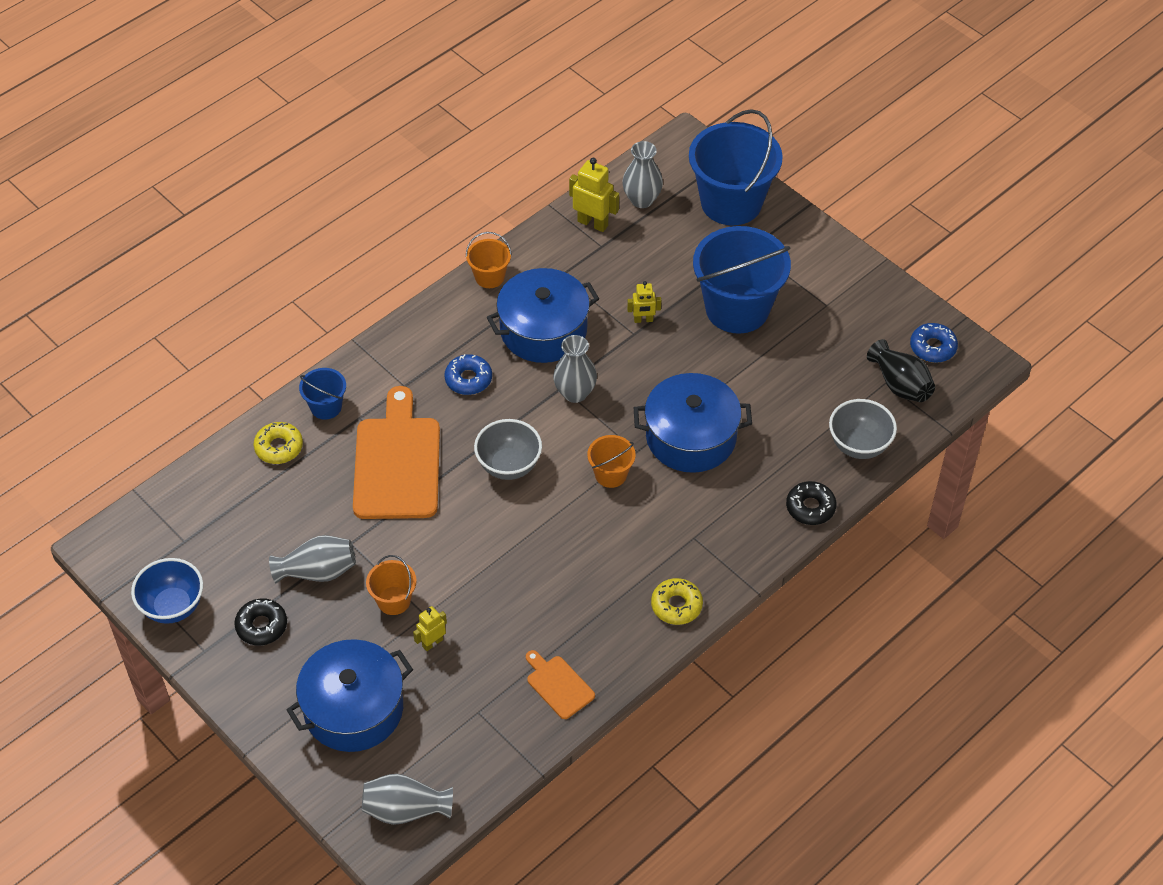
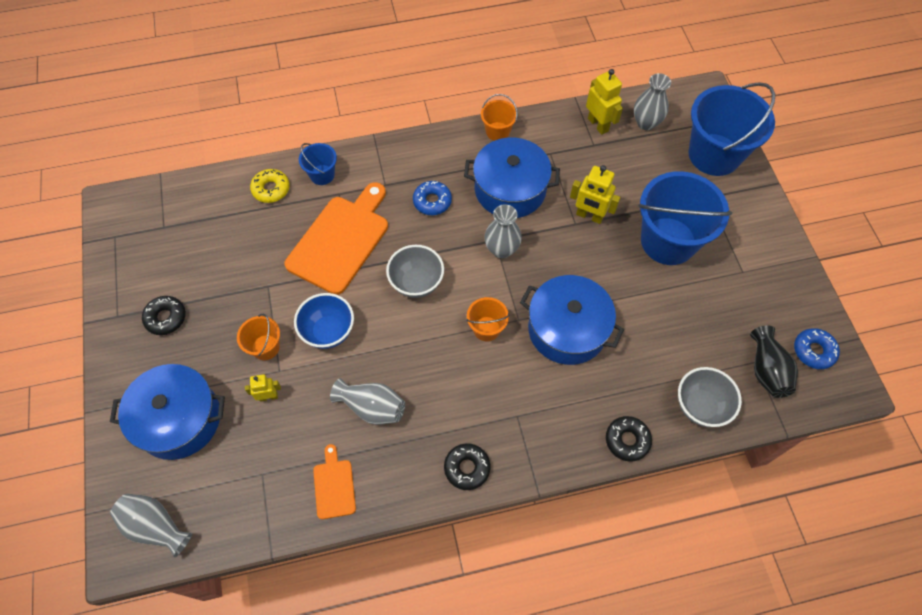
camera: 30 degrees right, 10 degrees up
blue bowl [131,558,203,624] -> blue bowl moved to [294,293,354,349]
grey vase [269,535,356,583] -> grey vase moved to [330,378,405,425]
yellow robot [627,281,661,323] -> yellow robot [570,165,620,224], size x1.65
yellow donut [651,578,703,625] -> black donut [444,443,490,490]

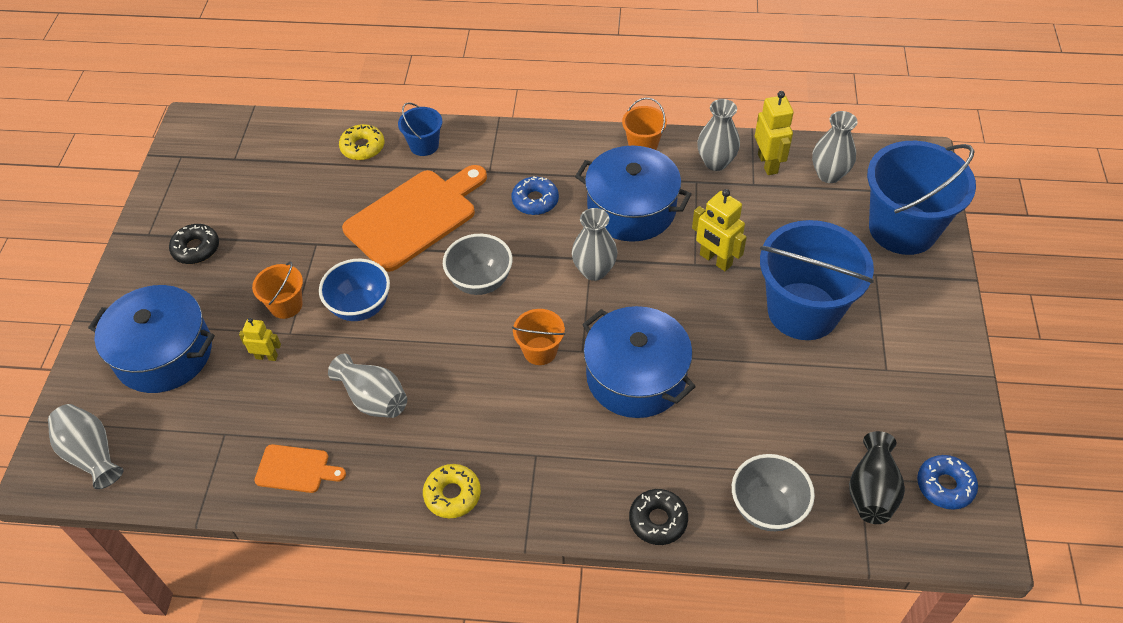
camera: 20 degrees right, 10 degrees down
orange cutting board [313,444,356,519] -> orange cutting board turned 90 degrees clockwise [254,444,346,493]
black donut [444,443,490,490] -> yellow donut [423,464,481,518]
none -> grey vase [697,99,740,171]

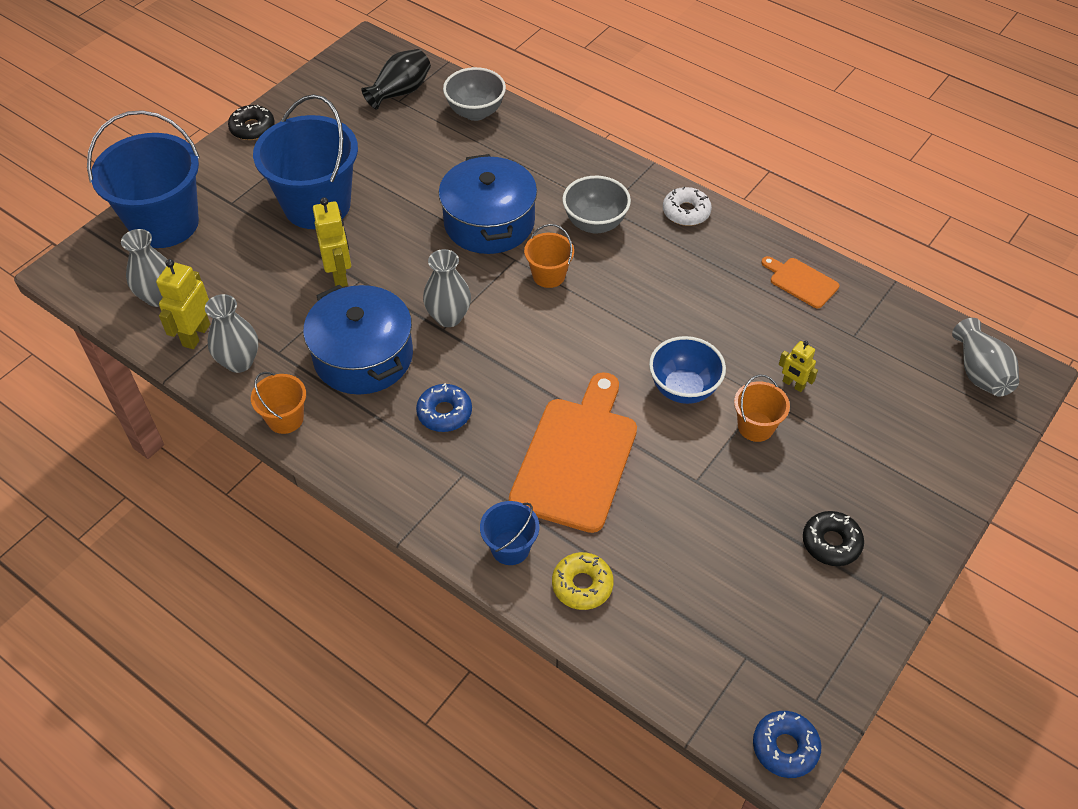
camera: 150 degrees left, 0 degrees up
blue pot [88,285,215,393] -> none
grey vase [328,353,407,418] -> none
orange cutting board [342,165,487,272] -> orange cutting board turned 120 degrees clockwise [509,372,637,533]
yellow donut [423,464,481,518] -> white donut [663,187,712,226]
grey bowl [443,234,513,295] -> grey bowl moved to [562,176,631,234]
black donut [629,489,688,545] -> black donut moved to [228,105,275,140]
blue donut [917,455,978,510] -> blue donut moved to [753,711,821,778]

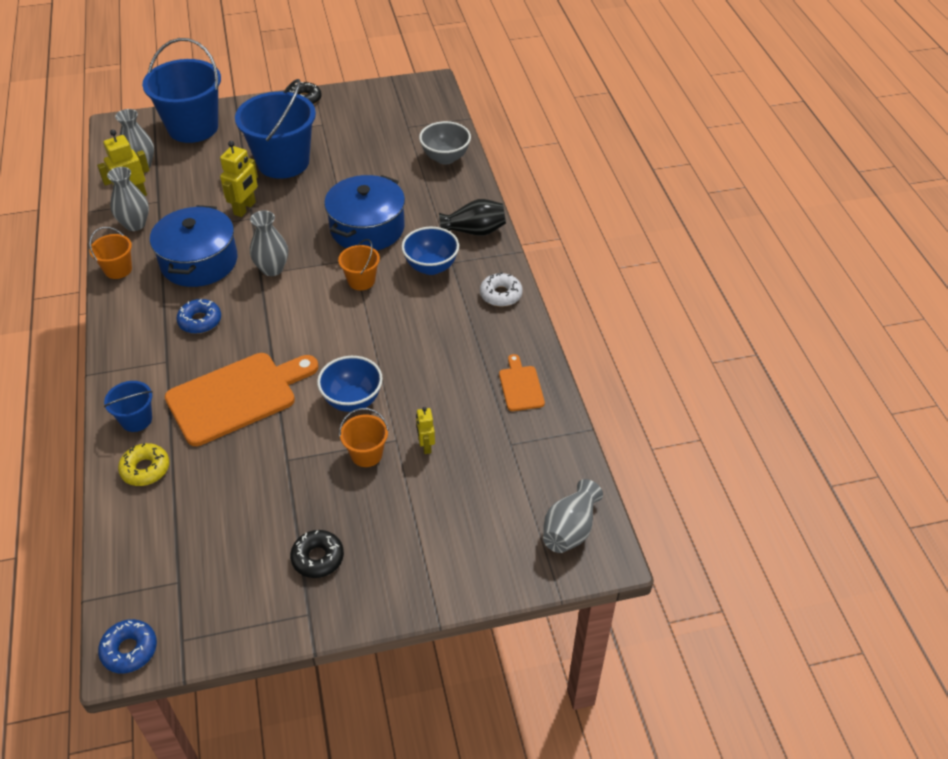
camera: 40 degrees right, 5 degrees down
black vase [361,49,431,110] -> black vase moved to [439,199,506,236]
grey bowl [562,176,631,234] -> blue bowl [401,227,459,275]

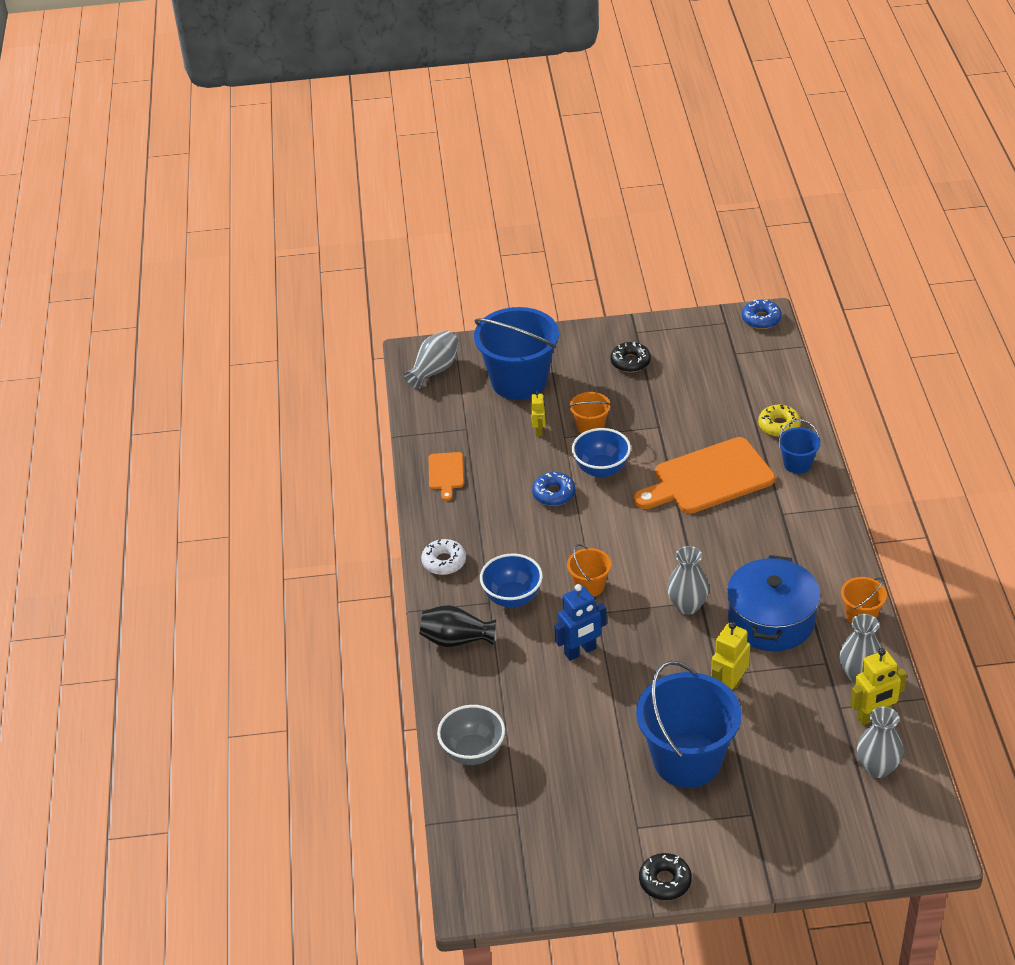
camera: 170 degrees left, 5 degrees down
blue bucket [142,38,221,143] -> blue bucket moved to [474,307,559,400]
blue donut [176,299,221,334] -> blue donut moved to [532,472,576,506]
blue pot [324,175,405,251] -> blue robot [554,584,607,661]

